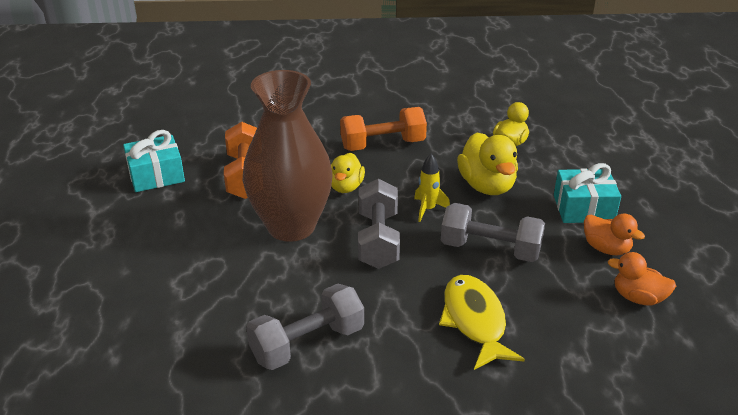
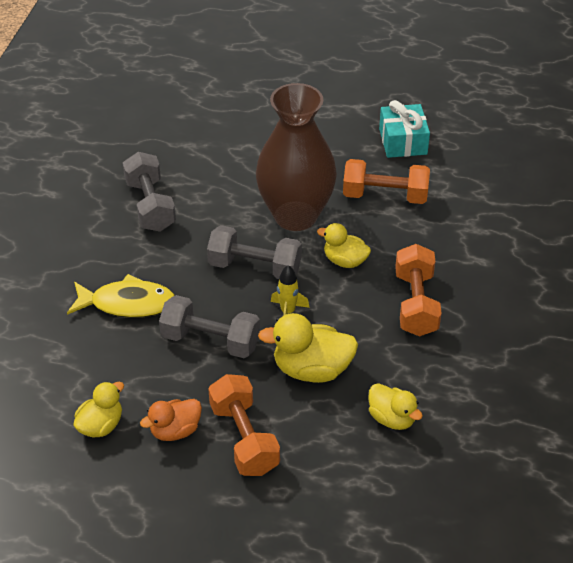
camera: 105 degrees right, 10 degrees up
grey dumbbell [441,203,545,262] -> grey dumbbell turned 75 degrees clockwise [159,295,260,358]
turquoise gift [554,163,621,223] -> orange dumbbell [208,374,280,476]
orange duck [608,252,676,305] -> yellow duck [74,381,124,438]

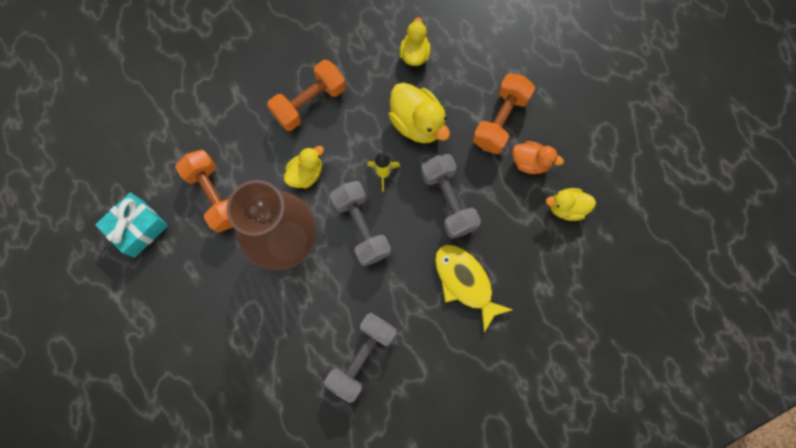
camera: 130 degrees left, 30 degrees up
yellow duck [317,223,371,268] -> yellow duck turned 120 degrees counterclockwise [284,146,324,188]

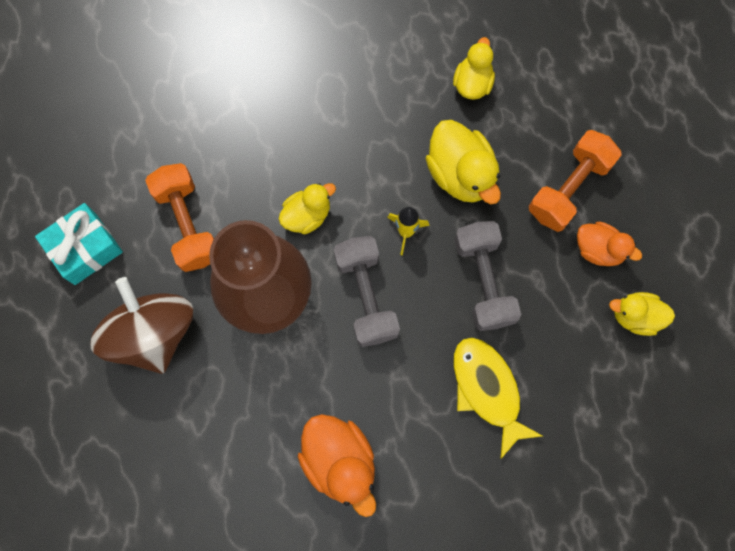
camera: 10 degrees right, 0 degrees up
orange dumbbell [267,60,346,131] -> none
grey dumbbell [324,313,396,403] -> orange duck [298,414,376,517]
none -> brown spinning top [90,277,193,374]

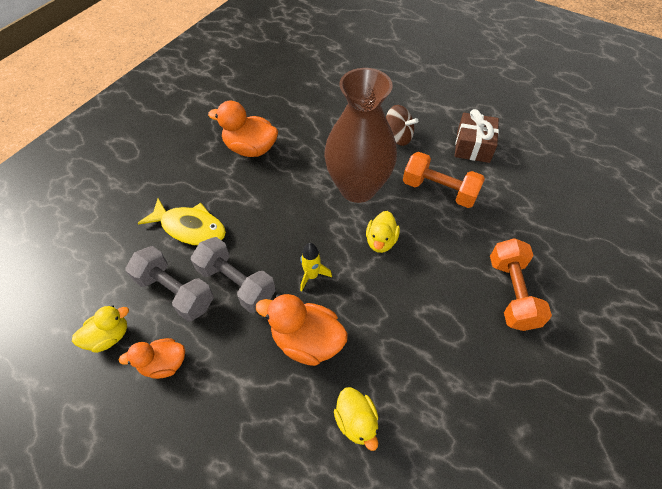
camera: 140 degrees right, 20 degrees down
turquoise gift [35,203,123,285] -> brown gift [455,109,499,163]
brown spinning top [90,277,193,374] -> brown spinning top [386,105,418,146], size x0.60
grey dumbbell [334,236,400,347] -> grey dumbbell moved to [126,246,214,321]
yellow duck [426,120,501,204] -> orange duck [255,294,348,366]
orange dumbbell [529,130,622,232] -> orange dumbbell moved to [490,238,552,331]

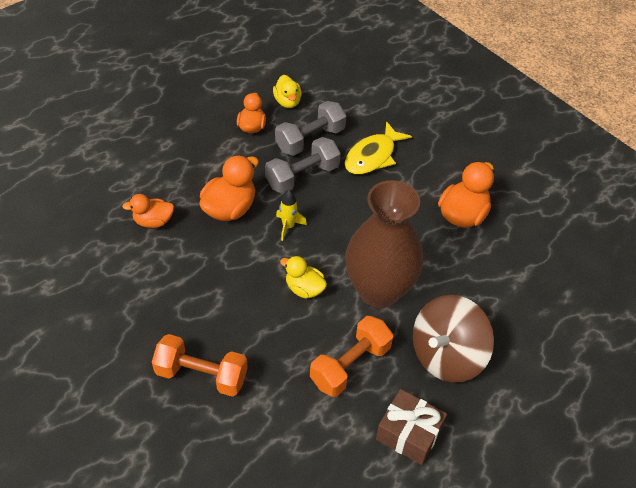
camera: 105 degrees right, 5 degrees down
yellow duck [334,387,378,451] -> orange duck [122,194,174,228]
brown spinning top [386,105,418,146] -> brown spinning top [413,295,494,383], size x1.68

